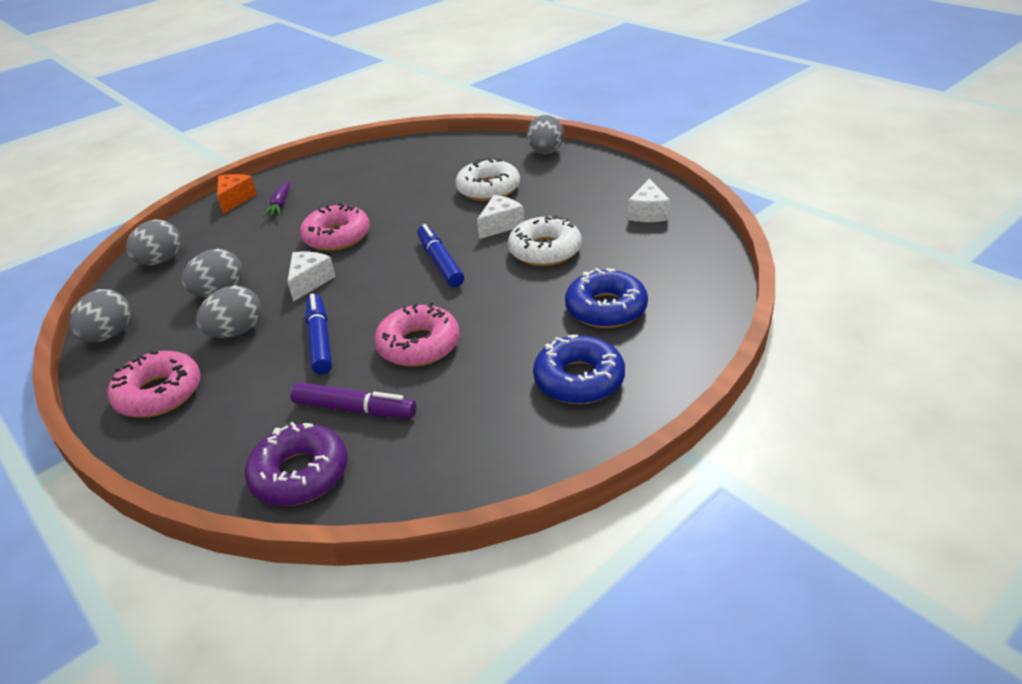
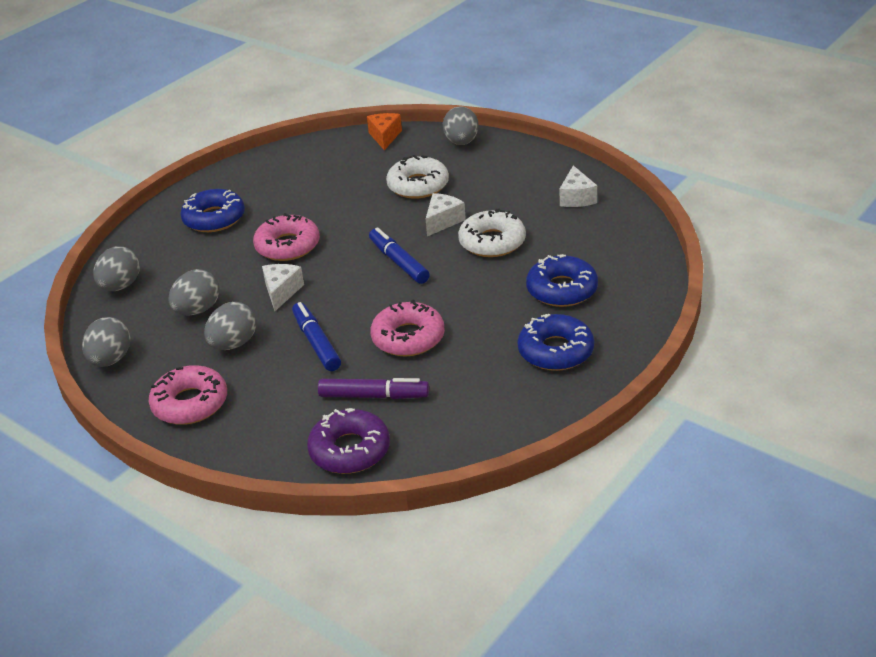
camera: 10 degrees left, 0 degrees up
orange cheese [217,174,257,214] -> orange cheese moved to [367,113,402,150]
purple carrot [263,181,290,217] -> blue donut [180,189,245,232]

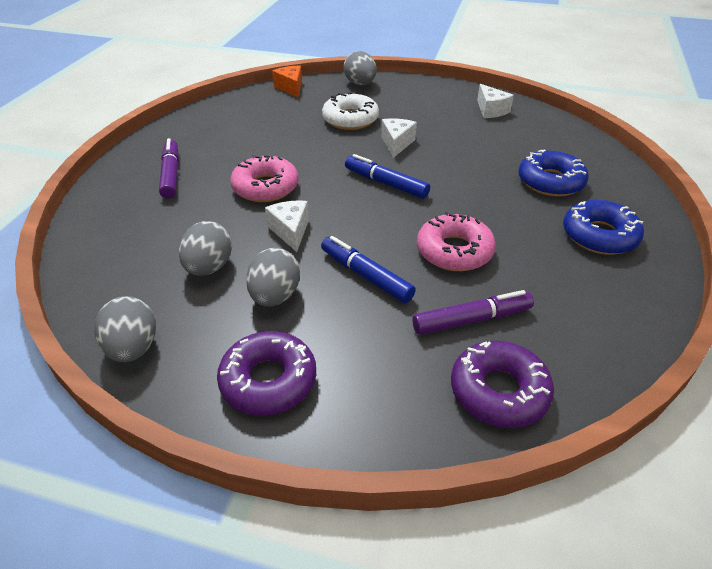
camera: 25 degrees left, 5 degrees up
grey egg [93,246,140,291] -> none
pink donut [149,365,227,425] -> purple donut [217,331,316,416]
blue donut [180,189,245,232] -> purple marker [159,138,179,199]
white donut [458,208,526,257] -> none

